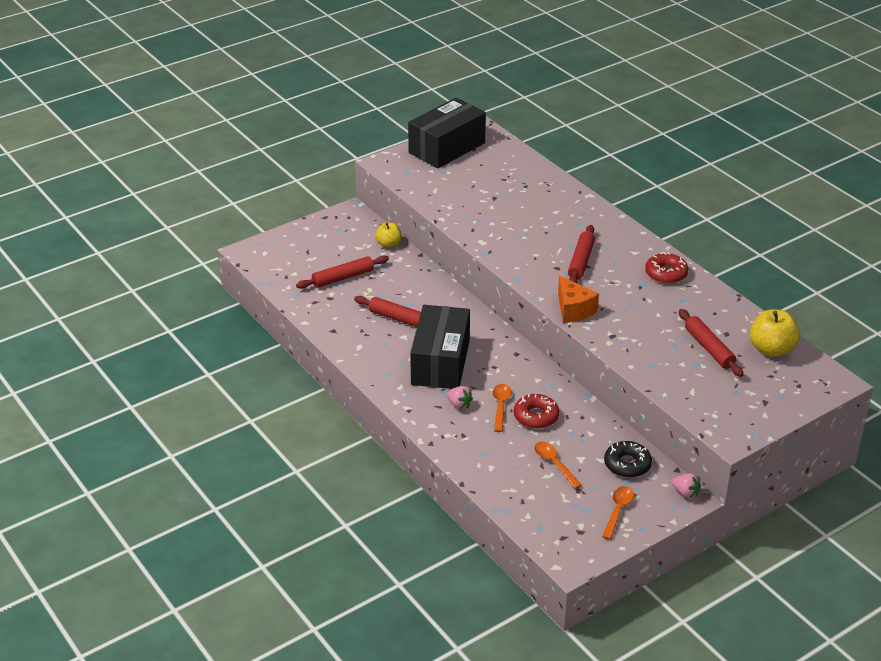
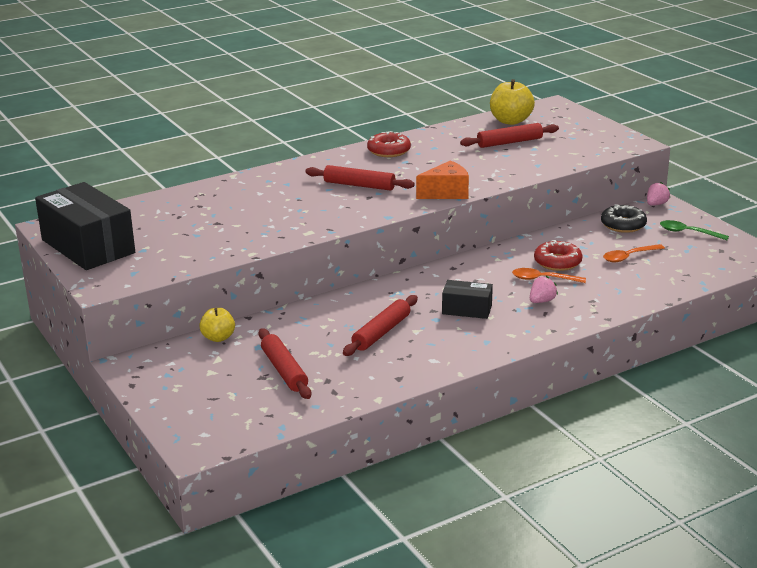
camera: 85 degrees left, 10 degrees down
black box [410,305,470,389] -> black box [442,280,493,319], size x0.50
orange spoon [602,486,634,540] -> green spoon [660,220,729,240]

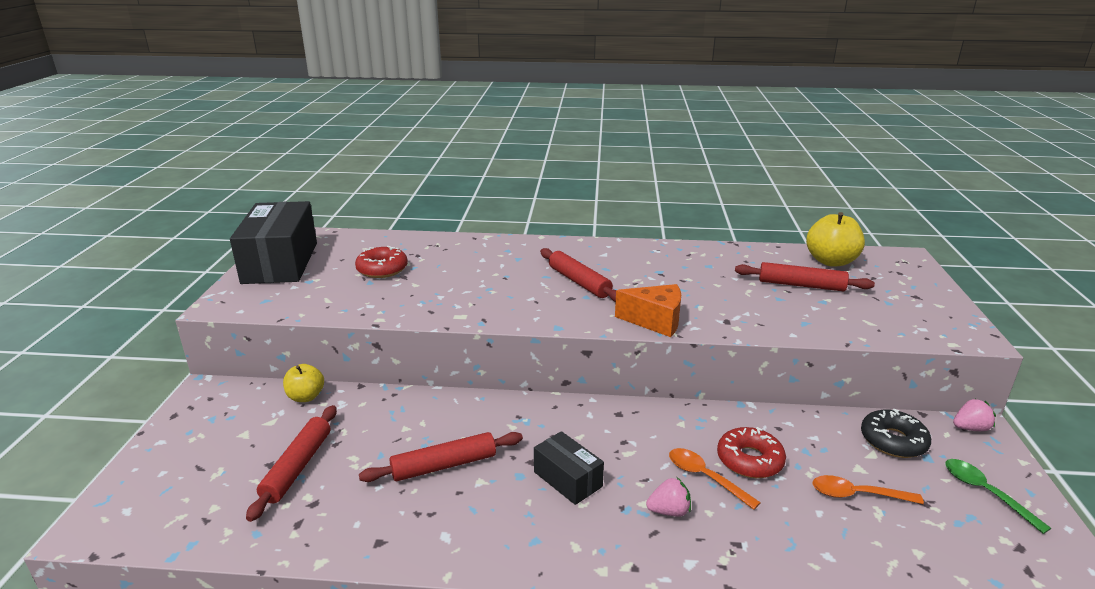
camera: 35 degrees right, 0 degrees up
red donut [367,131,411,157] -> red donut moved to [355,246,408,278]

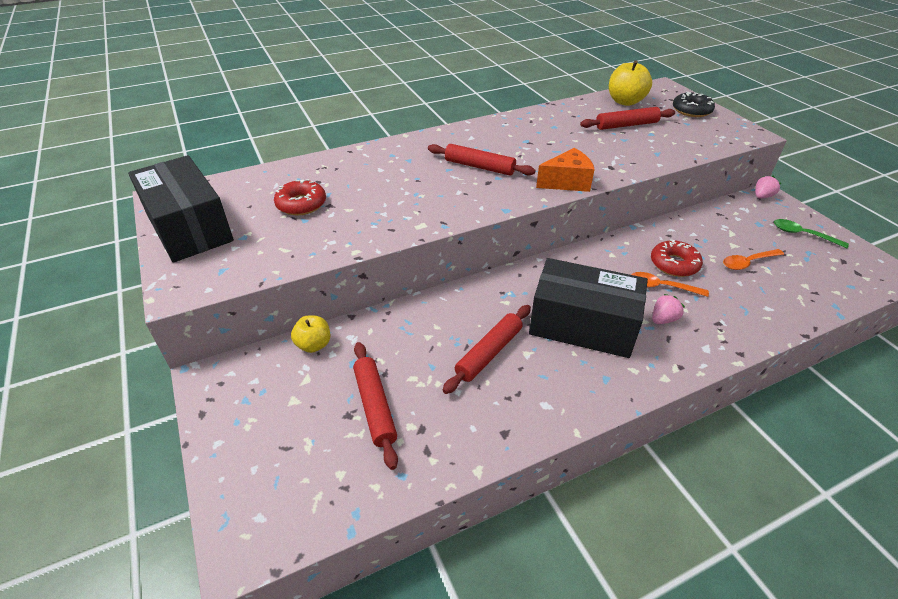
camera: 30 degrees left, 15 degrees up
black box [534,431,604,505] -> black box [529,258,648,358], size x1.98
black donut [861,408,931,458] -> black donut moved to [673,92,715,117]

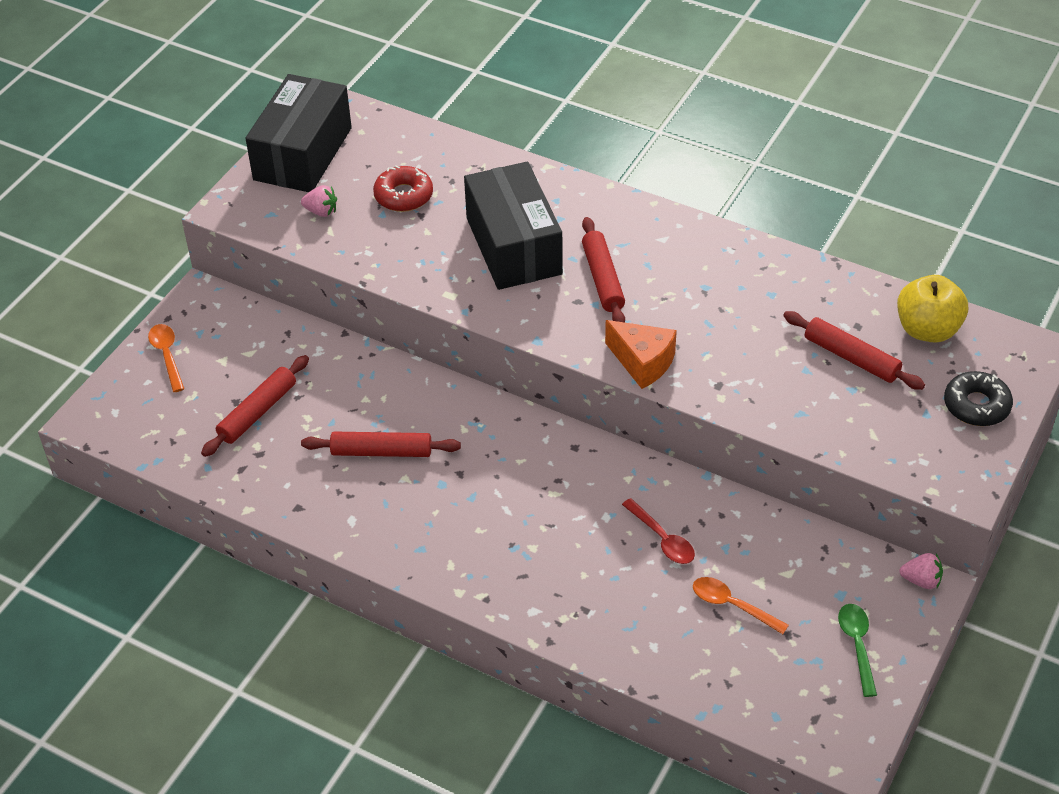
camera: 55 degrees right, 5 degrees up
yellow apple [291,315,330,353] -> none
black box [529,258,648,358] -> black box moved to [464,162,563,290]
orange spoon [631,272,709,297] -> orange spoon moved to [148,324,185,392]
red donut [651,239,703,277] -> red spoon [622,498,695,564]
pink strawberry [652,294,685,324] -> pink strawberry moved to [301,185,337,217]

